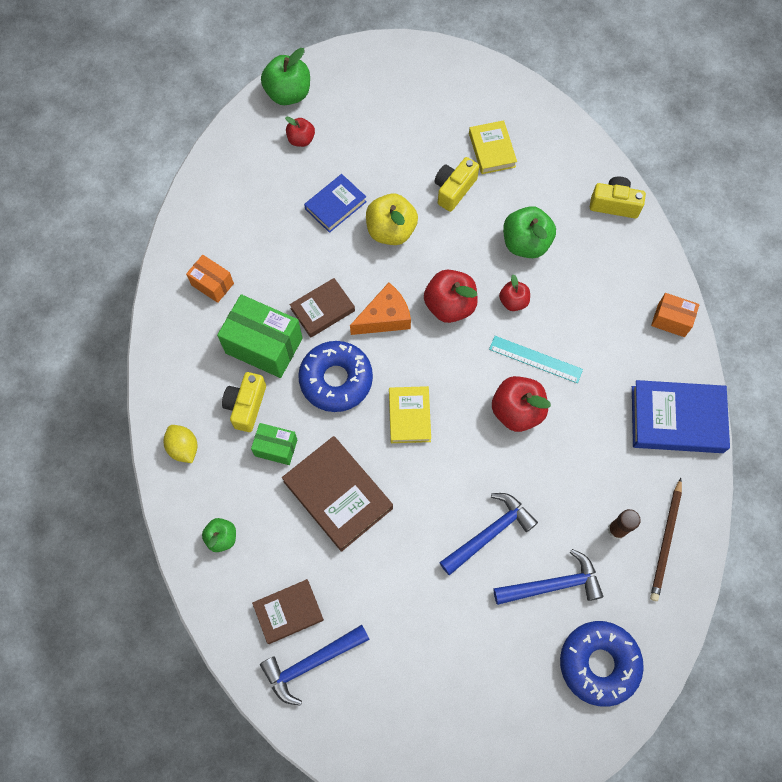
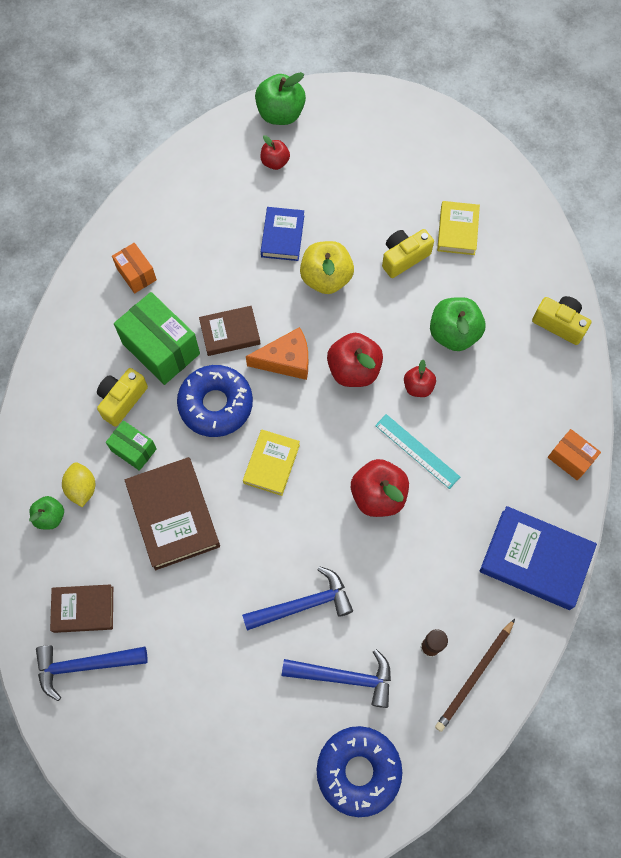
camera: 20 degrees right, 0 degrees up
yellow lemon [164,425,198,463] -> yellow lemon moved to [62,462,95,507]
blue book [304,174,367,233] -> blue book turned 60 degrees counterclockwise [261,207,304,261]

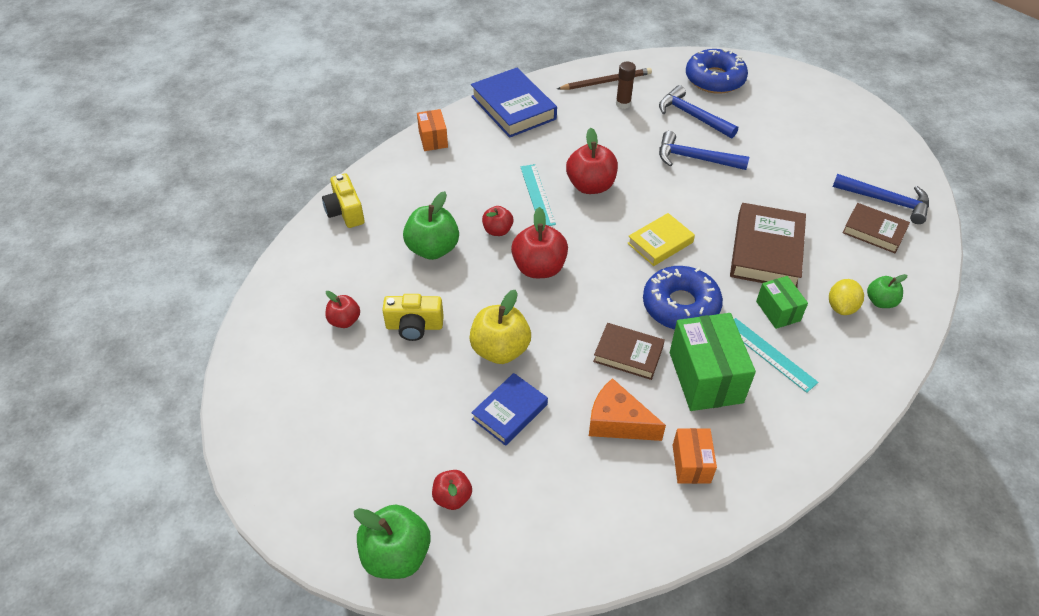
camera: 145 degrees left, 20 degrees down
yellow camera [97,368,148,427] -> turquoise ruler [734,318,819,393]
orange cheese [246,327,308,380] -> orange cheese moved to [589,378,666,441]
yellow book [437,201,480,255] -> red apple [325,291,360,328]

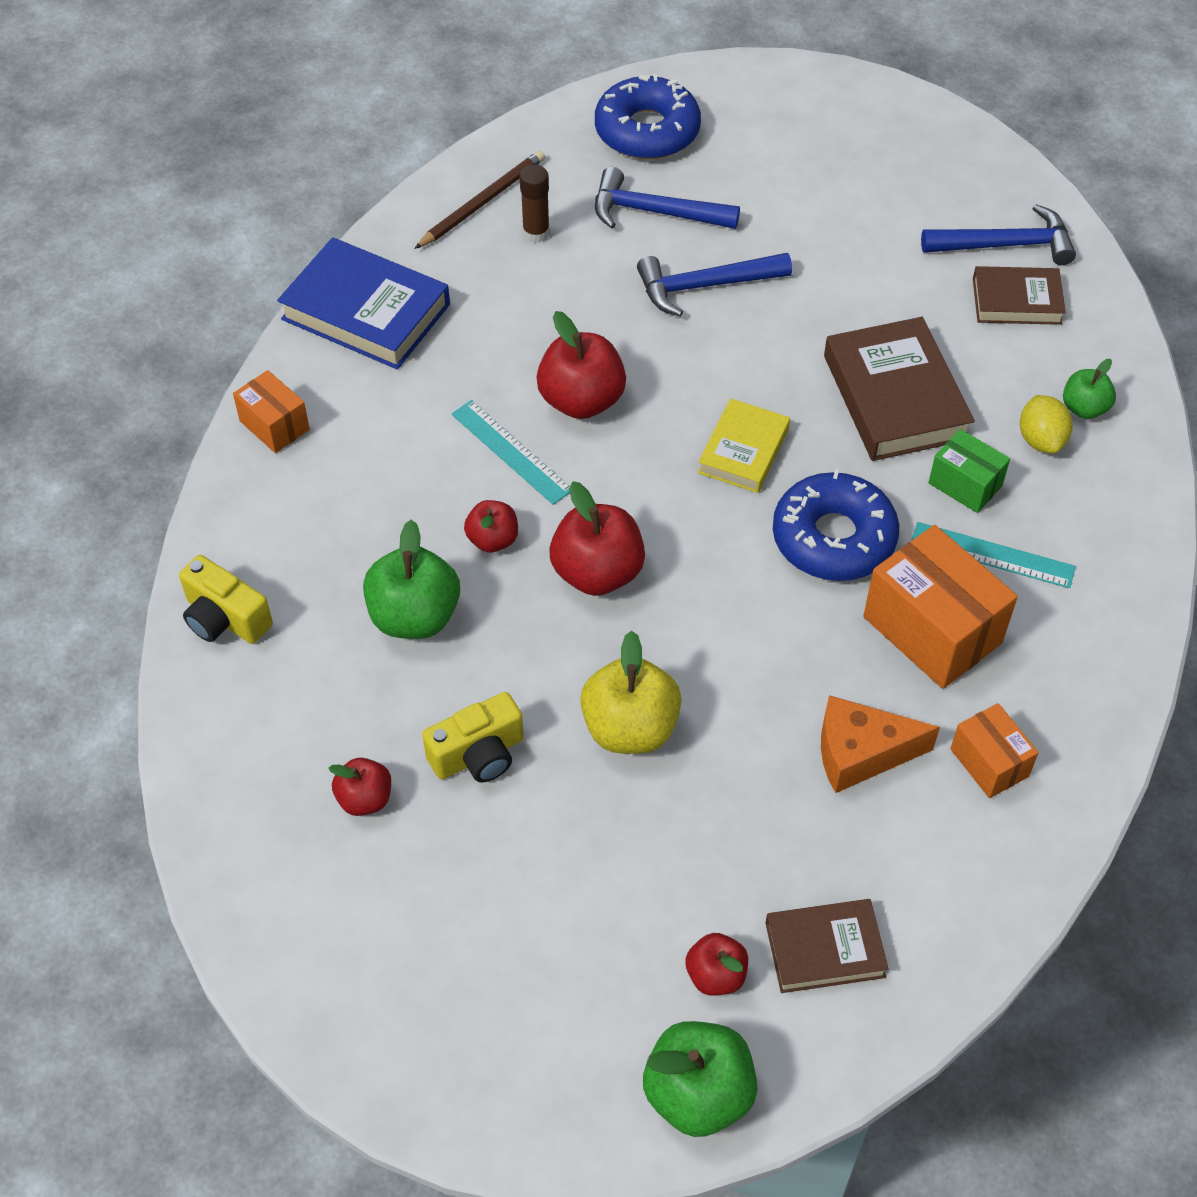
camera: 30 degrees left, 5 degrees up
blue book [471,373,548,446] -> none
brown book [593,323,665,380] -> brown book moved to [766,899,889,993]
green box [670,313,756,411] -> orange box [863,525,1018,689]

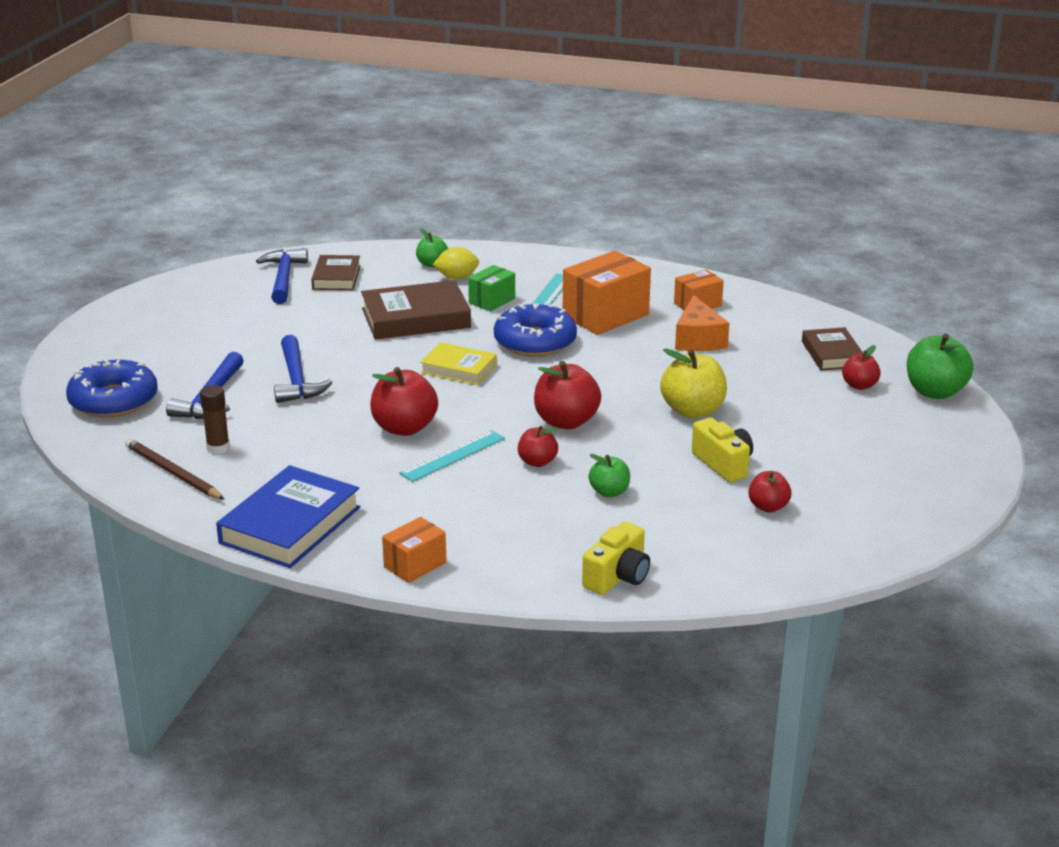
camera: 90 degrees left, 25 degrees down
green apple [363,520,460,639] -> green apple [588,454,630,497], size x0.58

